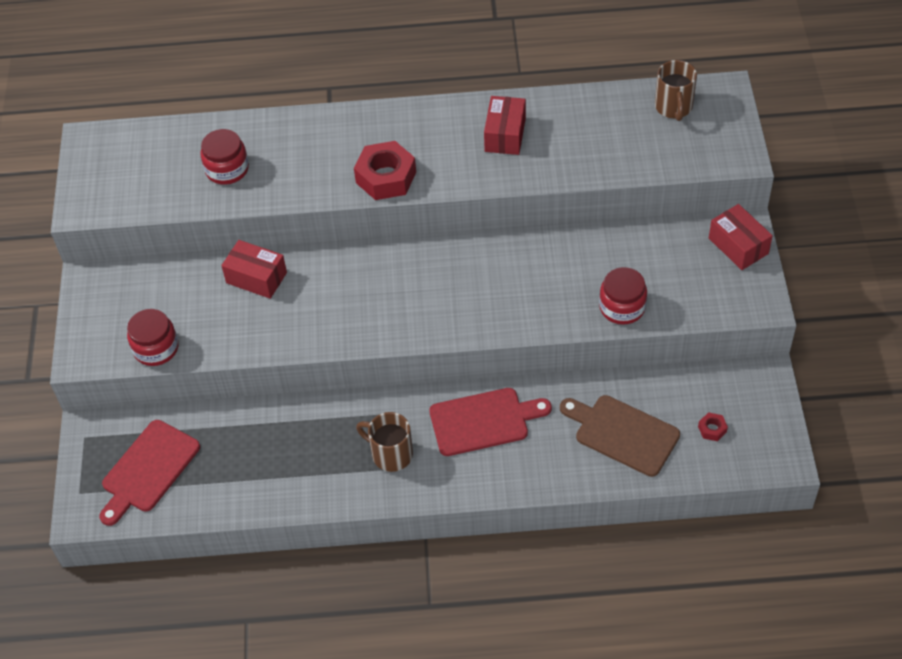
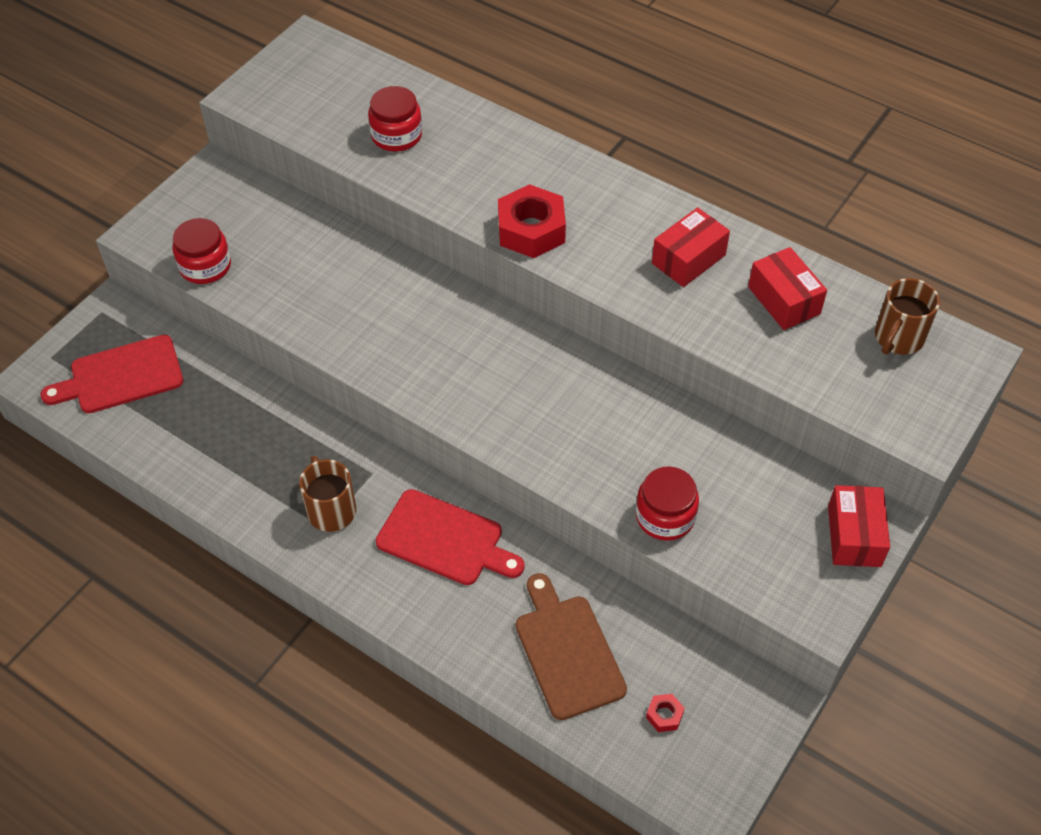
camera: 35 degrees right, 0 degrees up
red box [221,240,287,299] -> red box moved to [748,247,827,330]

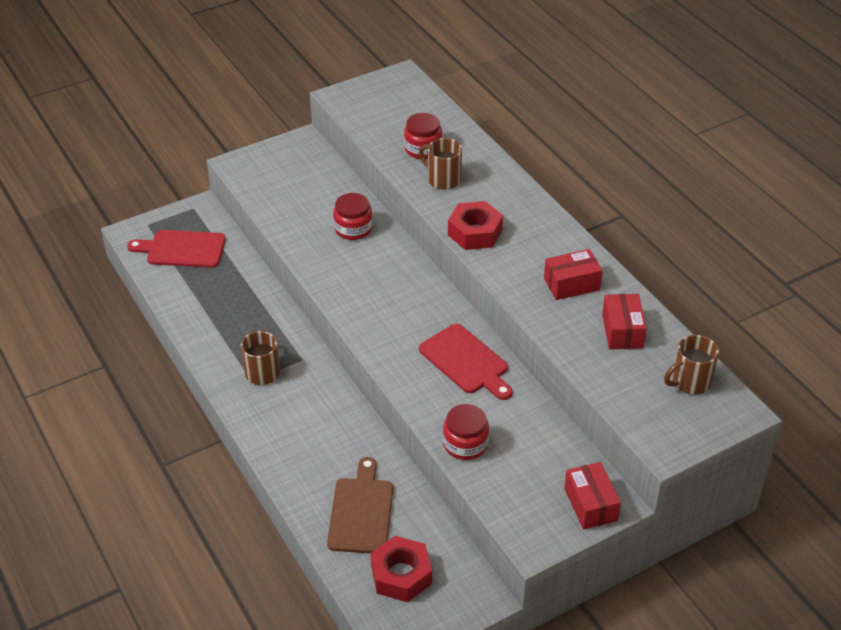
camera: 25 degrees right, 10 degrees down
red jar [172,218,231,284] -> red jar moved to [333,193,373,240]
red cutting board [376,489,525,585] -> red cutting board moved to [419,324,513,400]
red nut [646,694,685,732] -> red nut [371,536,432,602], size x2.25
red box [828,485,890,567] -> red box turned 45 degrees counterclockwise [564,462,621,530]
none -> brown mug [419,138,462,190]

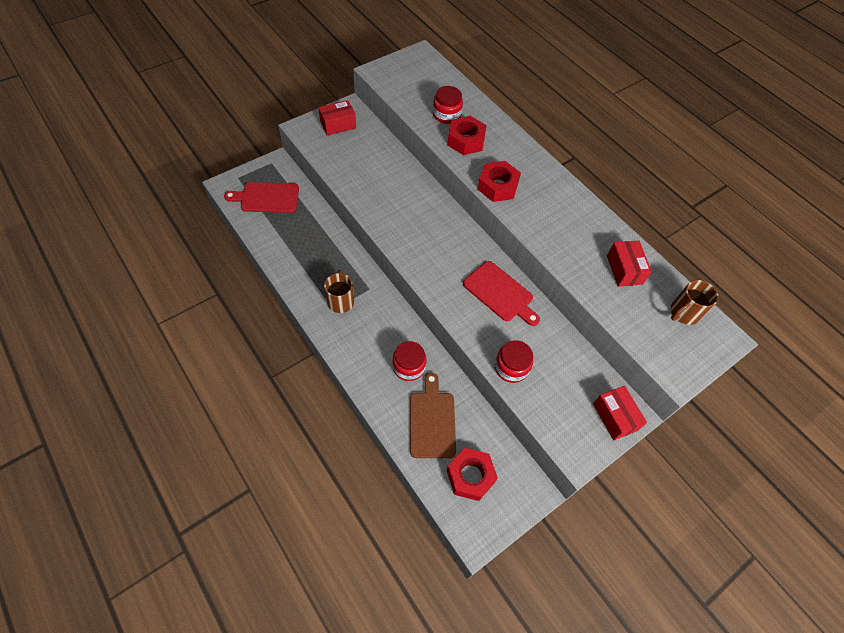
camera: 10 degrees left, 15 degrees up
red jar [333,193,373,240] -> red jar moved to [392,341,426,381]
brown mug [419,138,462,190] -> red nut [447,116,487,155]
red box [544,249,603,300] -> red box moved to [318,100,356,135]

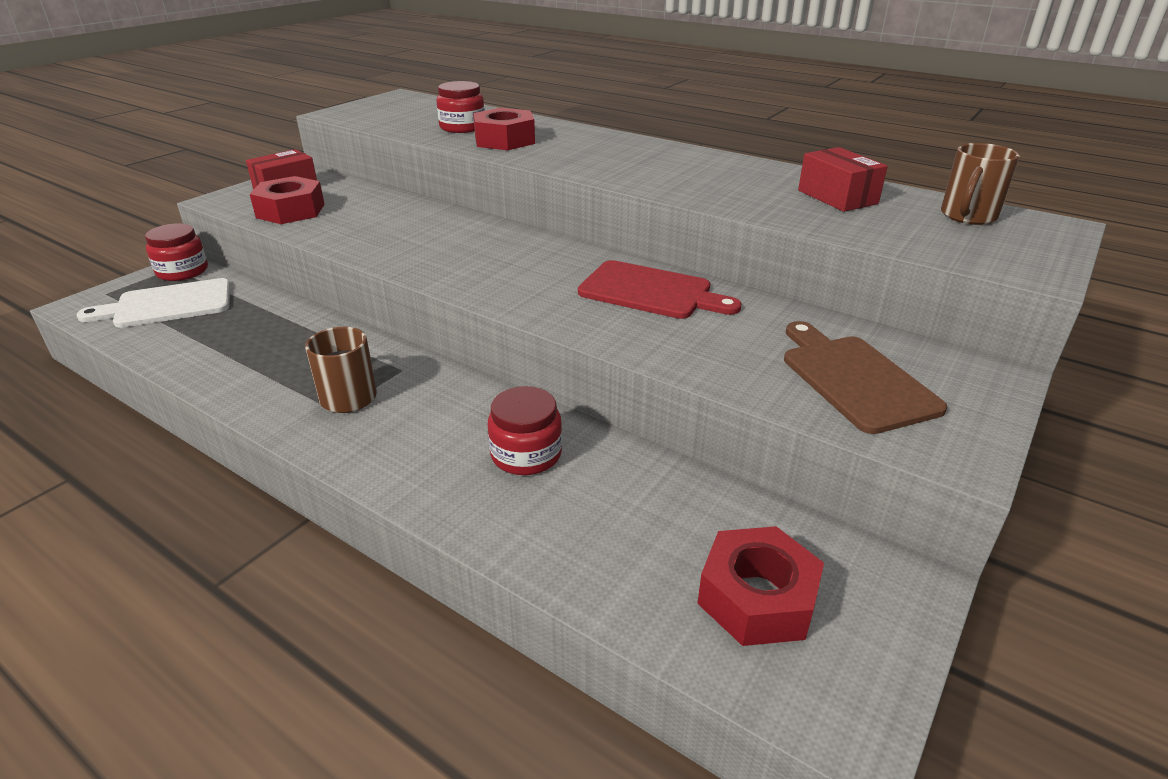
camera: 15 degrees left, 25 degrees down
red cutting board [224,182,299,213] -> white cutting board [77,278,230,328]
brown cutting board [410,373,456,458] -> brown cutting board moved to [784,321,947,434]
red nut [477,161,521,202] -> red nut moved to [250,176,325,224]
red jar [495,340,533,383] -> red jar moved to [145,223,208,281]
red box [593,386,647,440] -> none

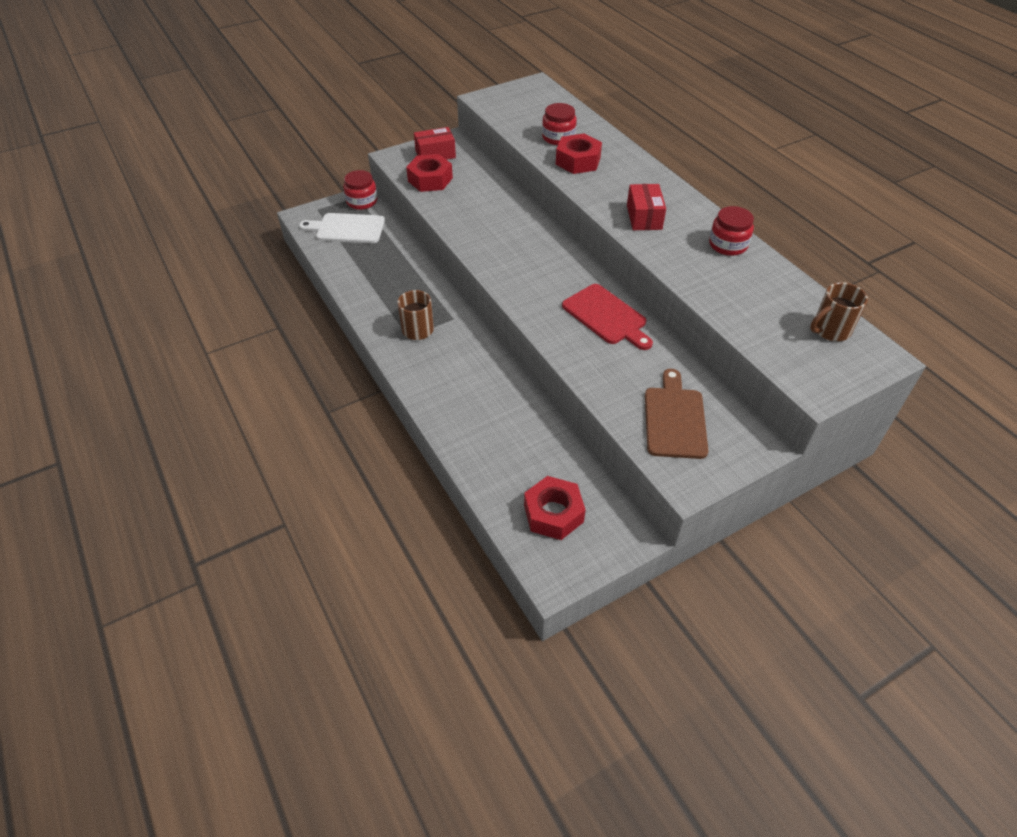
camera: 25 degrees right, 15 degrees up
red jar [488,386,562,475] -> red jar moved to [709,206,754,256]
red box [798,147,888,212] -> red box moved to [627,184,666,230]

